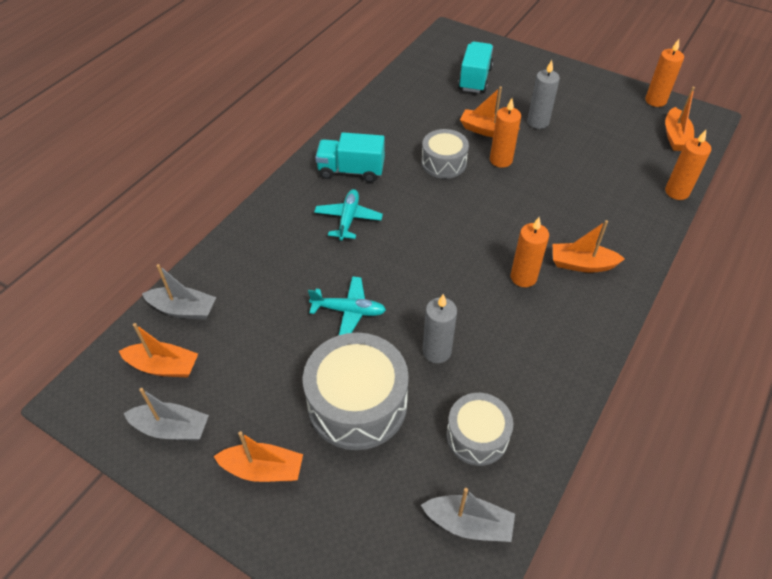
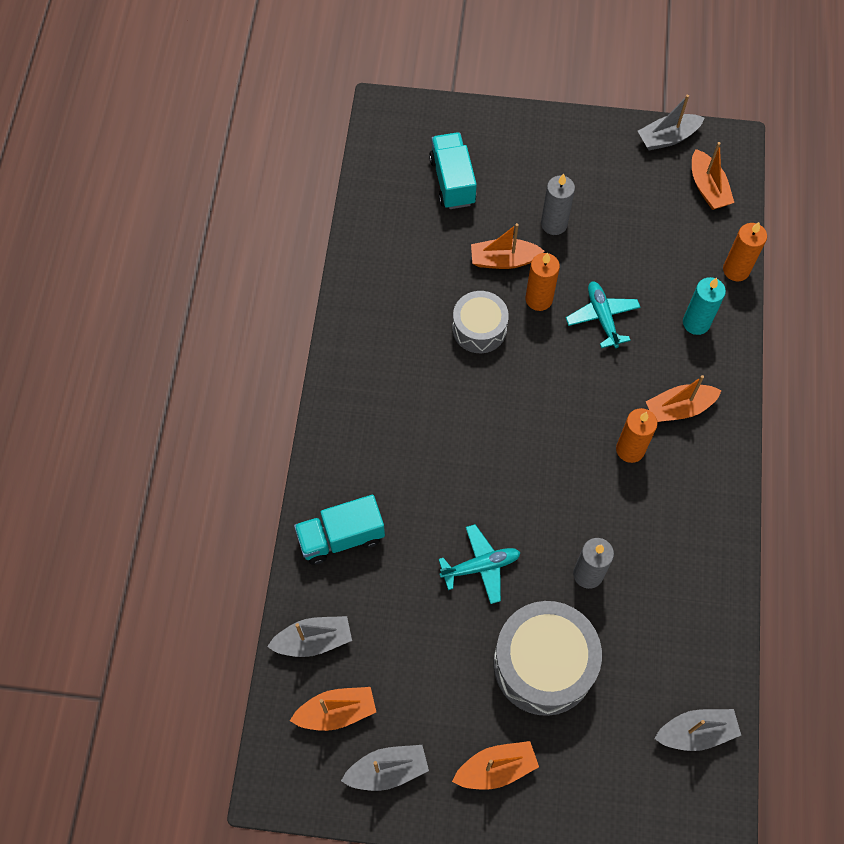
camera: 25 degrees left, 15 degrees up
turquoise plane [314,189,383,241] -> turquoise plane moved to [566,281,641,348]
turquoise truck [315,132,385,183] -> turquoise truck moved to [294,495,385,565]
grey drum [446,393,513,466] -> none
orange candle [645,39,684,107] -> grey boat [638,95,705,150]
none -> turquoise candle [683,277,726,335]

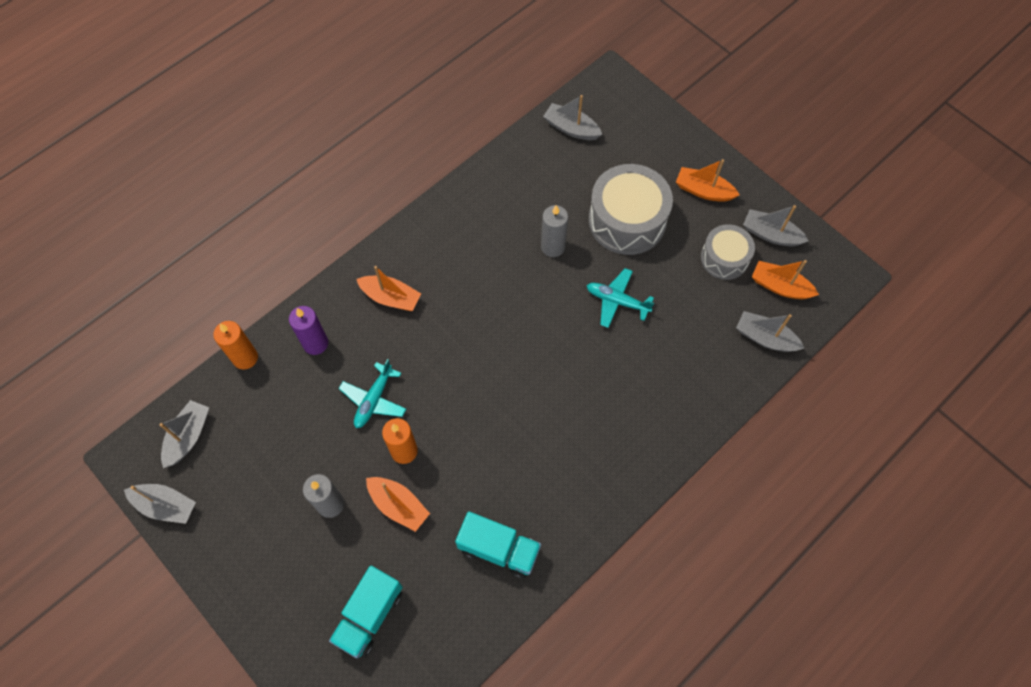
camera: 140 degrees left, 0 degrees up
turquoise truck [294,495,385,565] -> turquoise truck moved to [455,511,541,579]
grey drum [452,291,509,353] -> grey drum moved to [701,224,755,280]
orange candle [616,408,658,463] -> none
turquoise candle [683,277,726,335] -> purple candle [289,306,328,355]
orange boat [692,142,734,210] -> grey boat [159,400,209,468]

